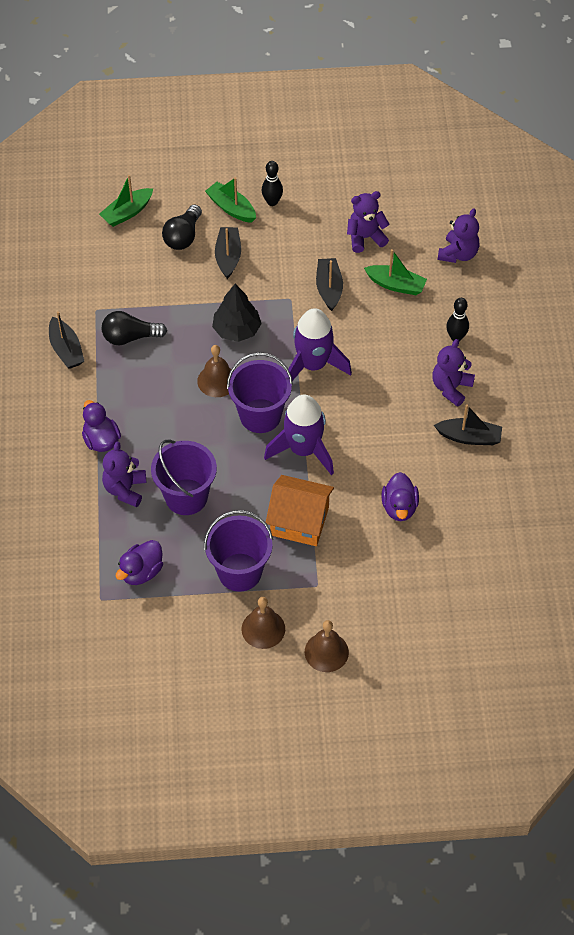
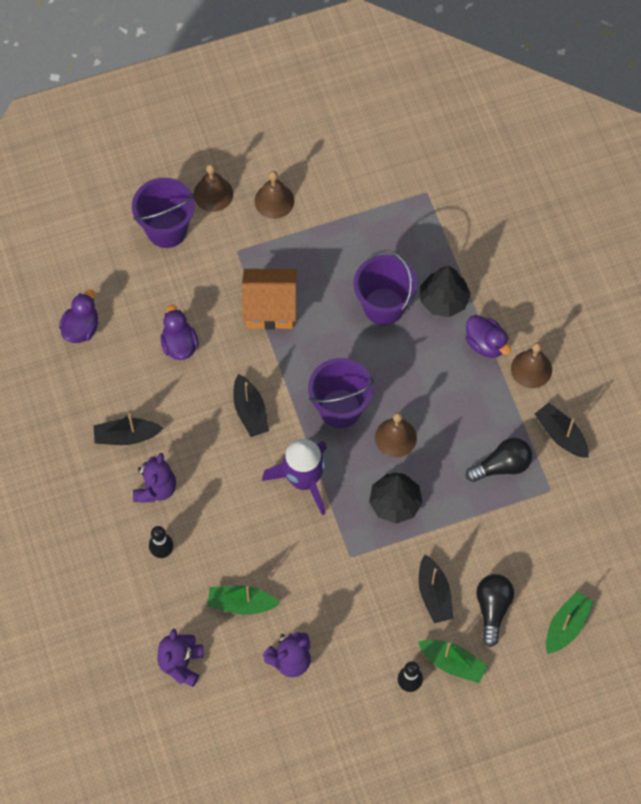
camera: 165 degrees right, 10 degrees up
purple teddy bear [102,442,146,507] -> black tree [420,266,471,317]
purple duck [116,540,163,585] -> purple duck moved to [59,290,98,343]
purple bucket [204,510,273,592] -> purple bucket moved to [132,178,195,248]
purple rocket [264,395,334,475] -> none
black boat [316,258,343,311] -> black boat moved to [233,374,269,437]
none -> brown bell [511,342,552,388]

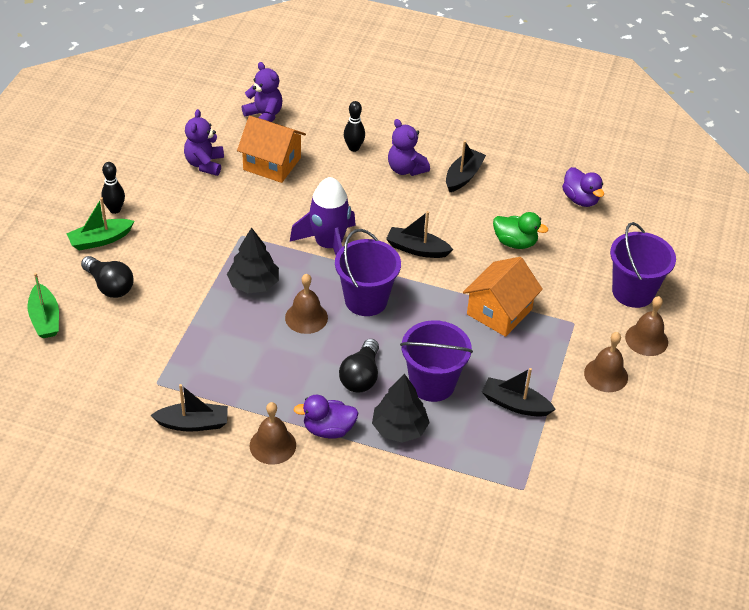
camera: 125 degrees right, 20 degrees down
purple duck [161,305,198,360] -> green duck [493,212,548,249]
green boat [207,585,280,615] -> orange house [237,116,306,183]
black boat [419,555,453,623] -> black boat moved to [482,368,556,417]
black light bulb [466,438,532,482] -> black light bulb moved to [339,339,379,392]

